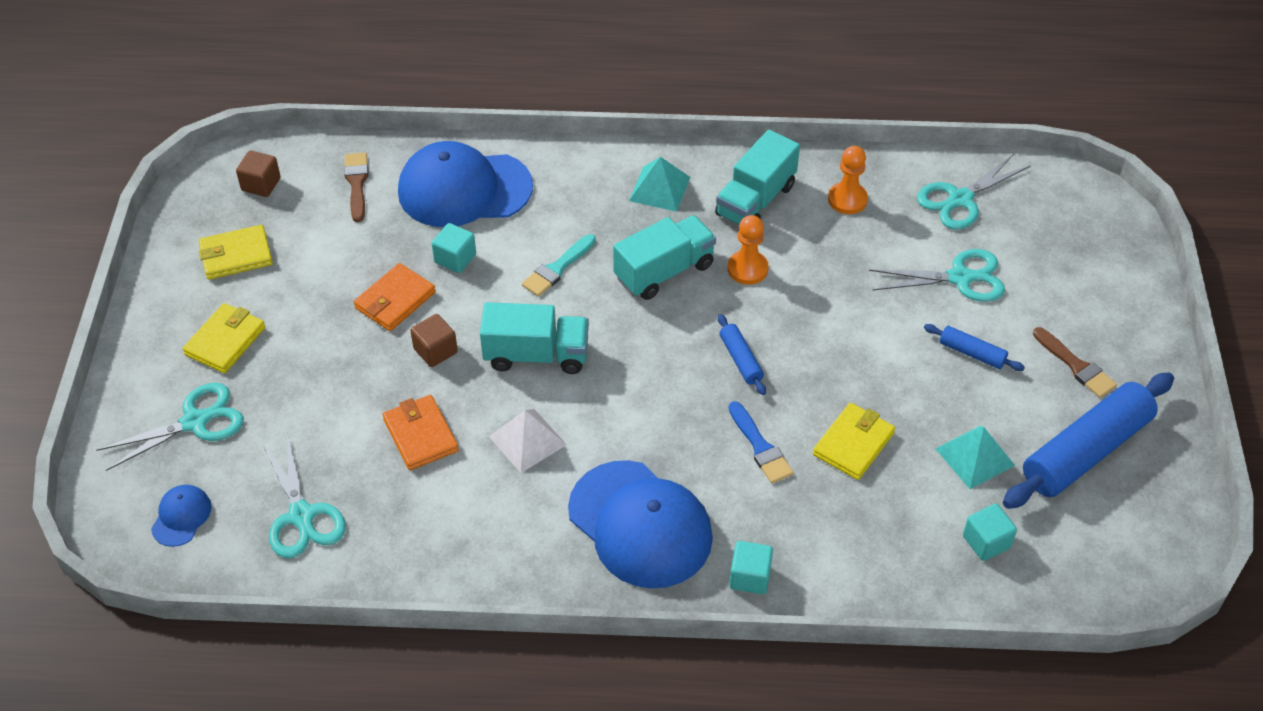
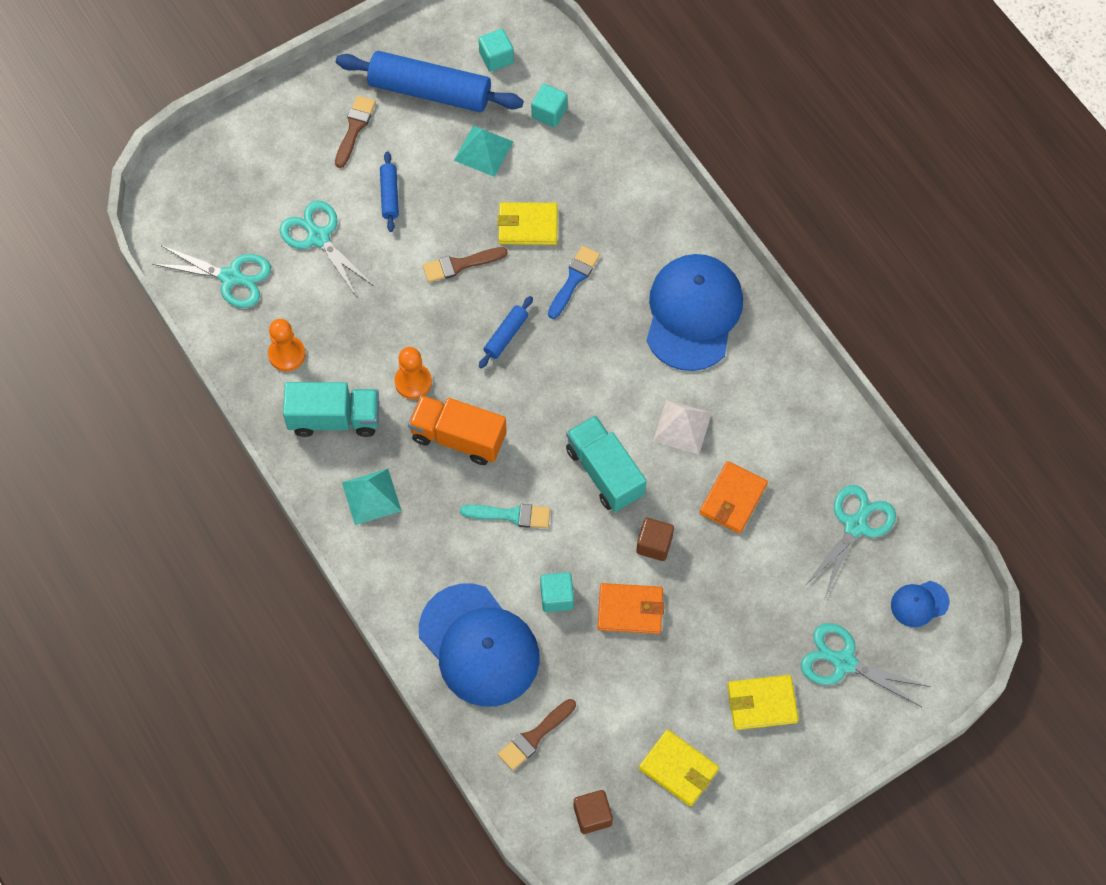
camera: 125 degrees left, 15 degrees up
turquoise truck [613,215,716,300] -> orange truck [408,395,507,465]
turquoise cube [730,541,773,594] -> turquoise cube moved to [478,29,514,72]
none -> brown brush [423,247,507,283]

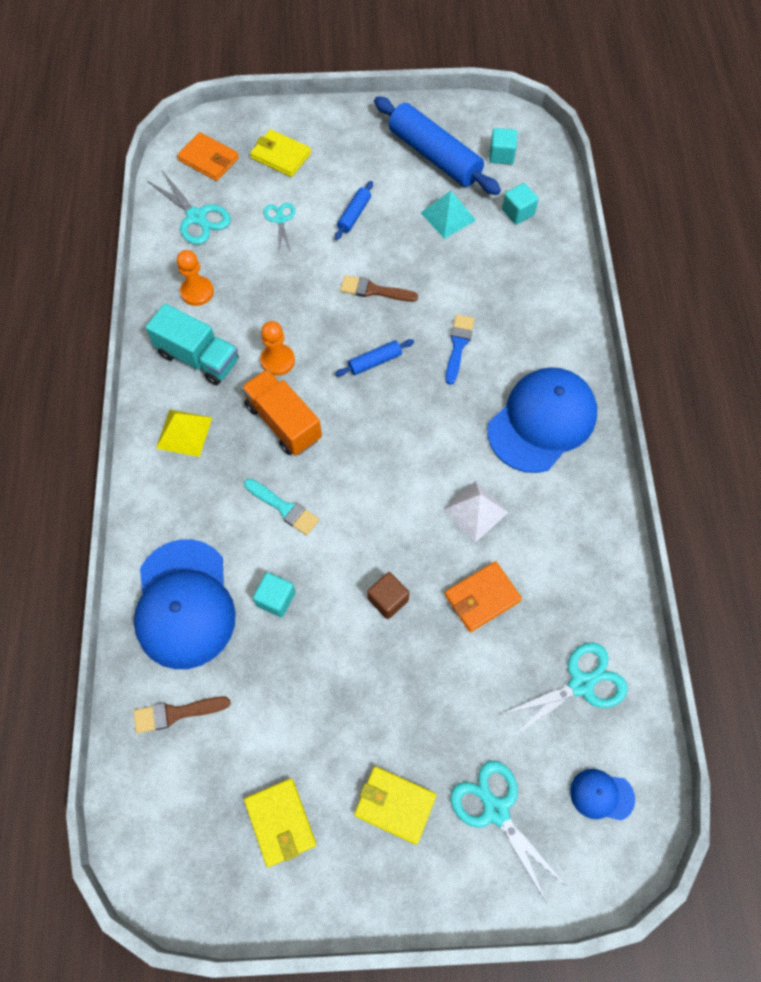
camera: 30 degrees right, 0 degrees up
turquoise scissors [280,200,375,298] -> turquoise scissors [264,203,295,253], size x0.61
brown brush [335,96,376,168] -> none
turquoise pyramid [342,469,402,525] -> yellow pyramid [156,410,212,457]
yellow wallet [497,202,558,245] -> yellow wallet moved to [250,129,311,177]
blue brush [548,246,600,319] -> blue brush turned 45 degrees counterclockwise [445,314,475,385]
turquoise truck [566,415,646,512] -> none
brown cube [574,790,613,834] -> none
orange wallet [598,583,664,634] -> orange wallet moved to [177,132,239,181]

